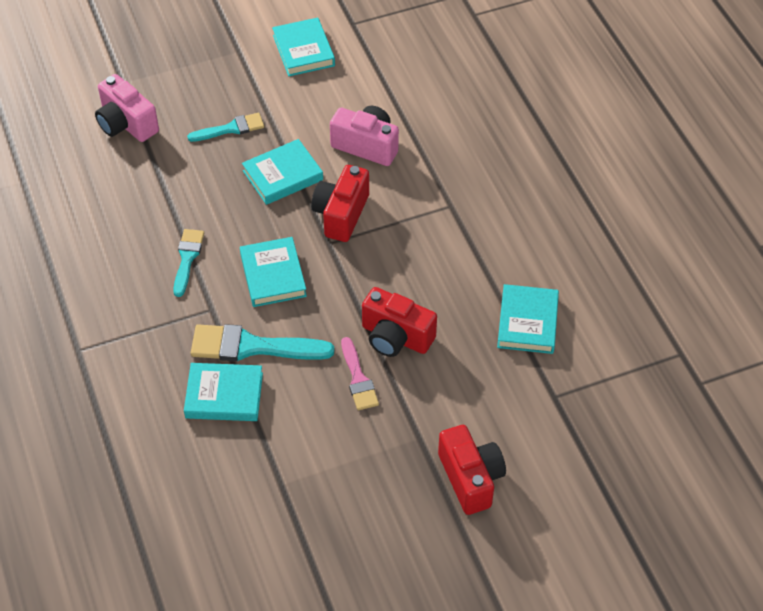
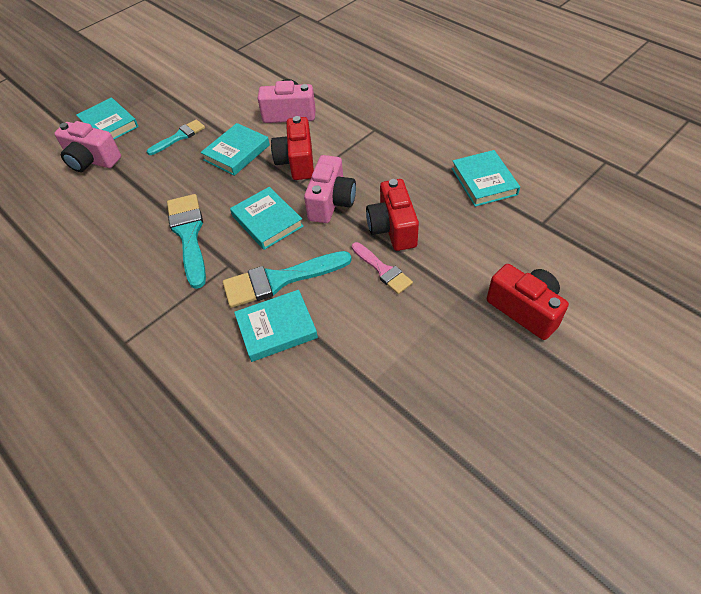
camera: 20 degrees left, 0 degrees up
turquoise brush [173,229,204,297] -> turquoise brush [167,194,206,289], size x1.66
turquoise book [272,18,335,76] -> turquoise book moved to [76,98,139,139]
red camera [362,287,437,357] -> red camera turned 75 degrees clockwise [366,179,419,251]
none -> pink camera [304,155,356,223]

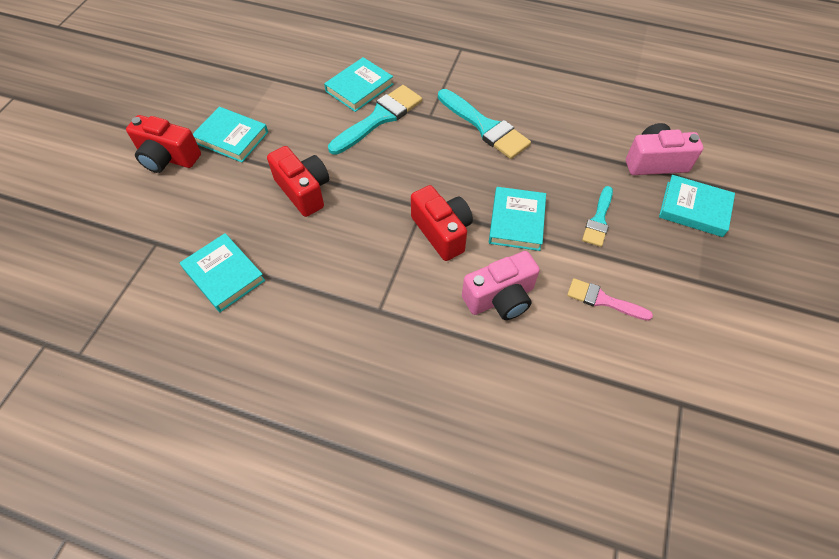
camera: 150 degrees right, 5 degrees up
turquoise book [230,187,304,250] -> turquoise book moved to [193,107,268,163]
pink camera [304,155,356,223] -> none
pink brush [352,242,413,294] -> pink brush moved to [567,278,653,321]

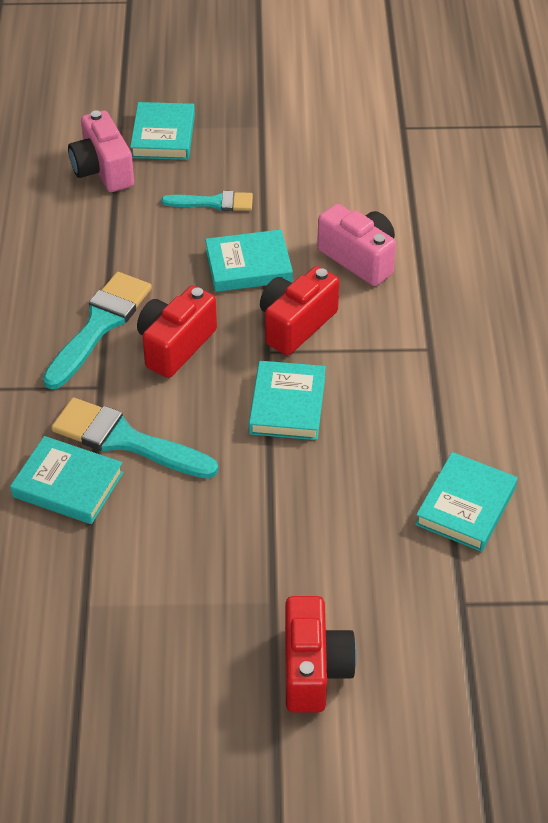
camera: 110 degrees left, 10 degrees down
turquoise book [193,107,268,163] -> turquoise book moved to [249,361,326,440]
red camera [267,146,329,217] -> red camera moved to [137,285,217,378]
pink brush [567,278,653,321] -> none

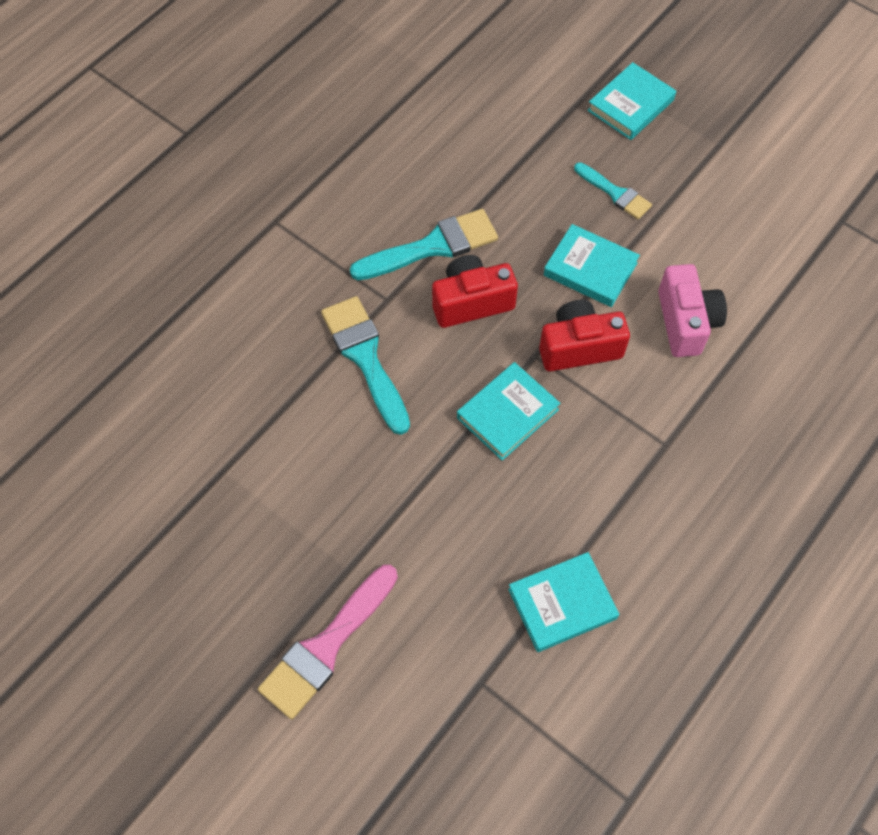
camera: 40 degrees right, 15 degrees up
turquoise book [10,436,124,524] -> none
pink camera [68,110,134,192] -> none
red camera [285,596,357,712] -> pink brush [258,565,398,719]

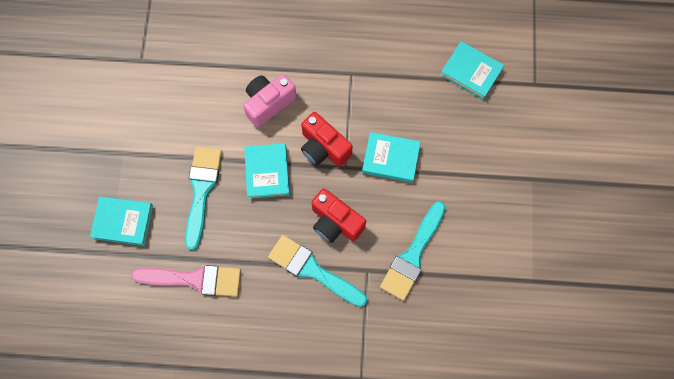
camera: 125 degrees left, 10 degrees up
pink brush [258,565,398,719] -> pink brush moved to [131,265,241,297]
turquoise brush [574,162,652,220] -> turquoise brush [185,147,222,250], size x1.66

